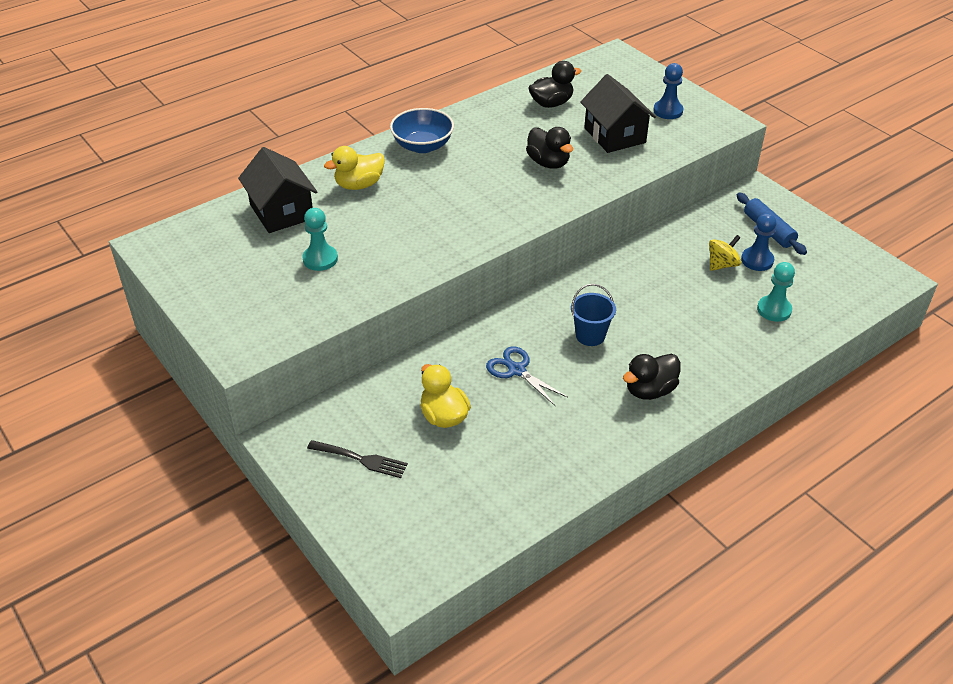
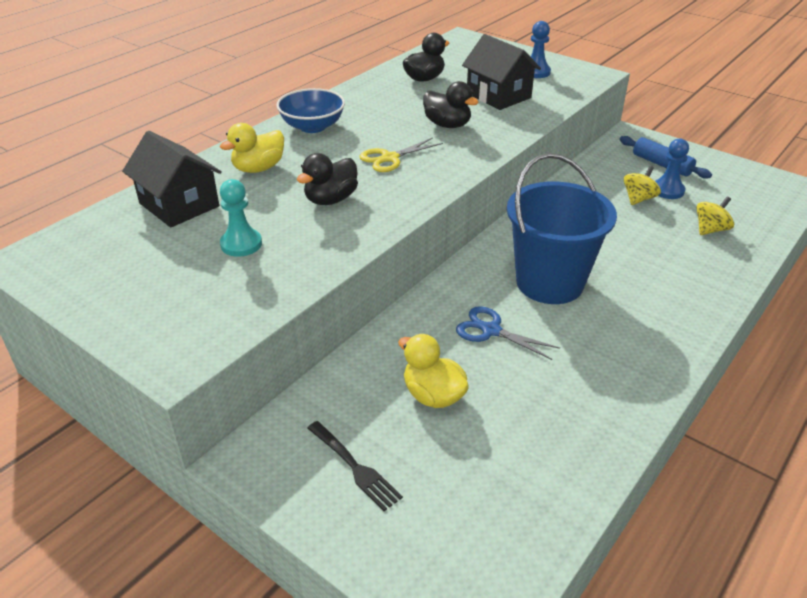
camera: 15 degrees left, 5 degrees down
black fork [307,440,408,478] -> black fork turned 45 degrees clockwise [308,421,403,511]
blue bucket [571,284,616,346] -> blue bucket [507,153,617,304], size x2.10
black duck [623,354,681,400] -> black duck moved to [297,153,358,205]
turquoise pawn [757,262,795,322] -> yellow spinning top [696,196,734,235]
none -> yellow scissors [359,137,443,172]

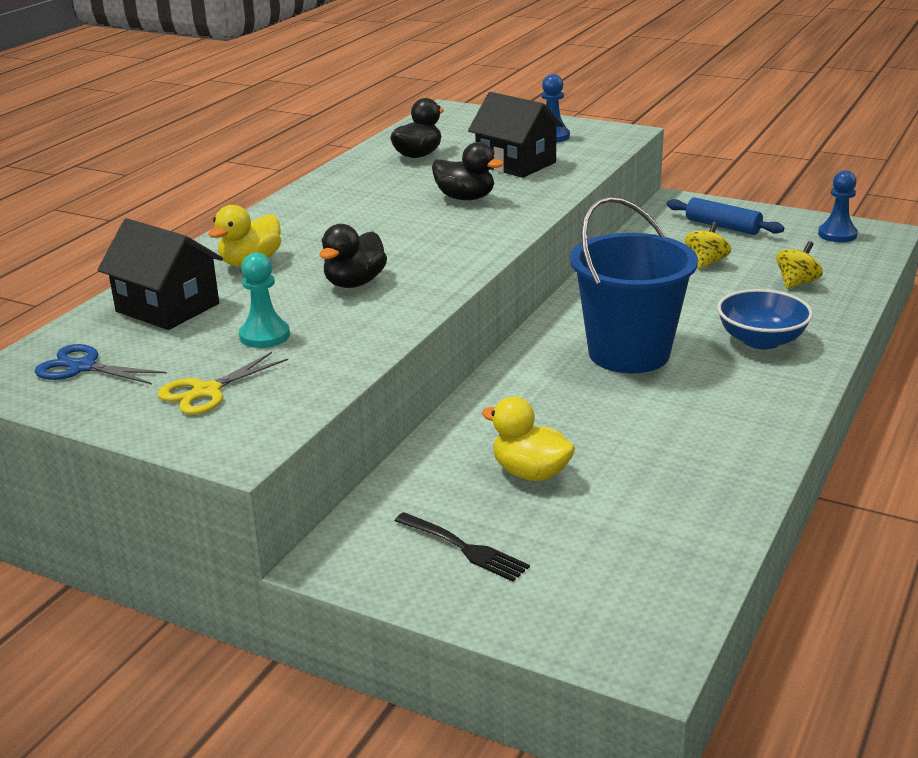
camera: 10 degrees left, 10 degrees down
blue bowl [276,88,345,133] -> blue bowl moved to [717,289,813,350]
yellow scissors [359,137,443,172] -> yellow scissors moved to [158,352,288,415]
blue scissors [456,306,560,360] -> blue scissors moved to [34,344,167,384]
blue pawn [655,138,689,199] -> blue pawn moved to [818,170,858,242]

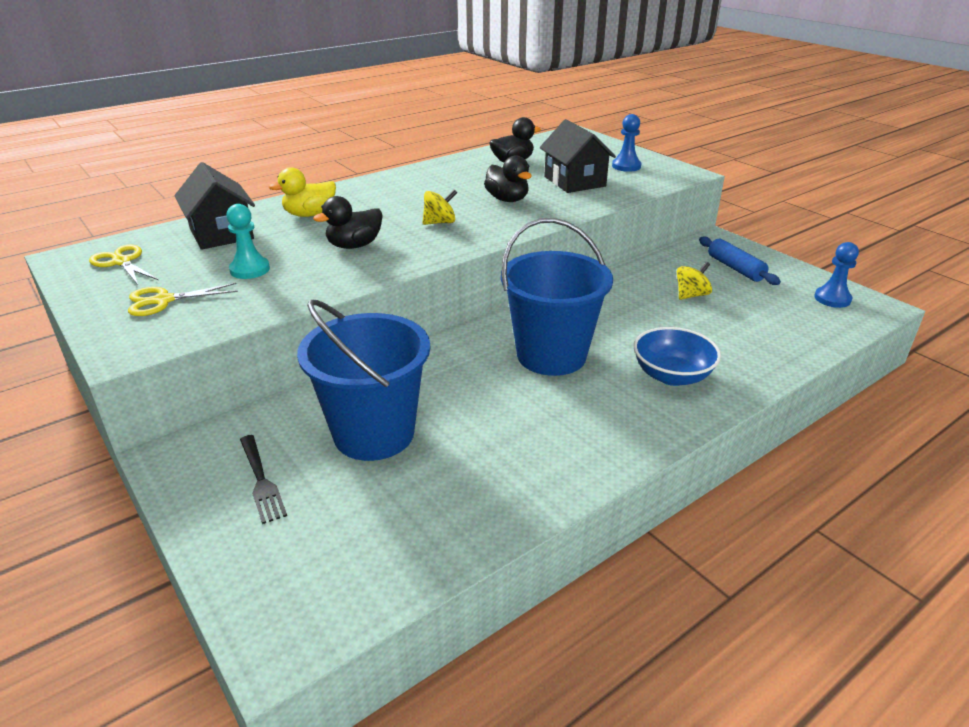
camera: 25 degrees right, 5 degrees up
blue scissors [34,344,167,384] -> yellow scissors [89,244,158,285]
yellow duck [482,397,575,481] -> blue bucket [297,299,430,461]
yellow spinning top [776,241,823,289] -> yellow spinning top moved to [423,189,457,225]

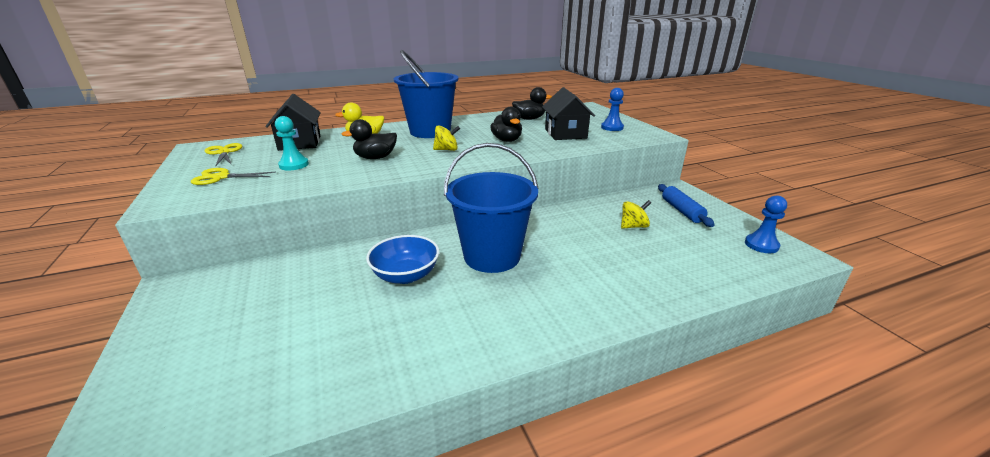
camera: 15 degrees right, 5 degrees down
black fork [240,435,287,524] -> none
blue bucket [297,299,430,461] -> blue bucket moved to [394,50,459,138]
blue bowl [634,327,721,386] -> blue bowl moved to [366,235,439,284]

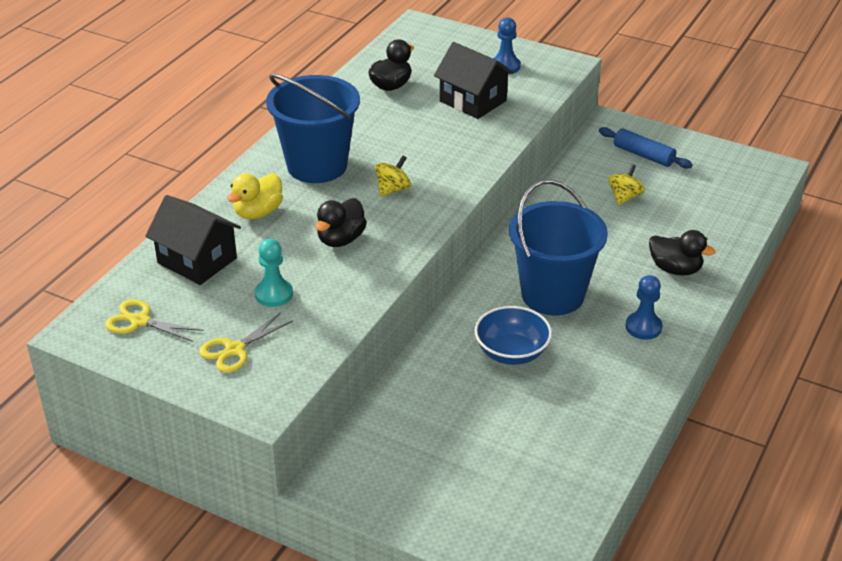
camera: 40 degrees left, 10 degrees up
black duck [490,107,522,142] -> black duck moved to [649,230,716,276]
blue pawn [745,196,787,253] -> blue pawn moved to [626,275,662,340]

